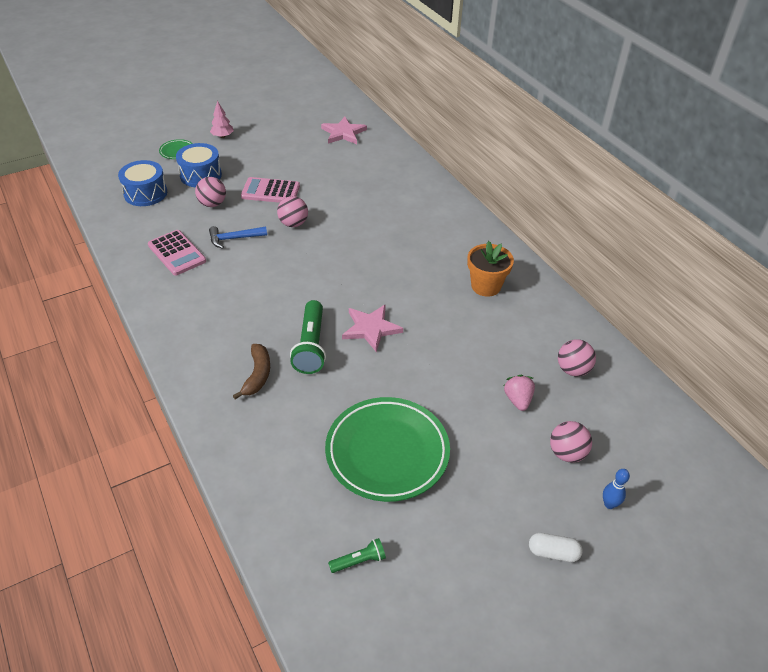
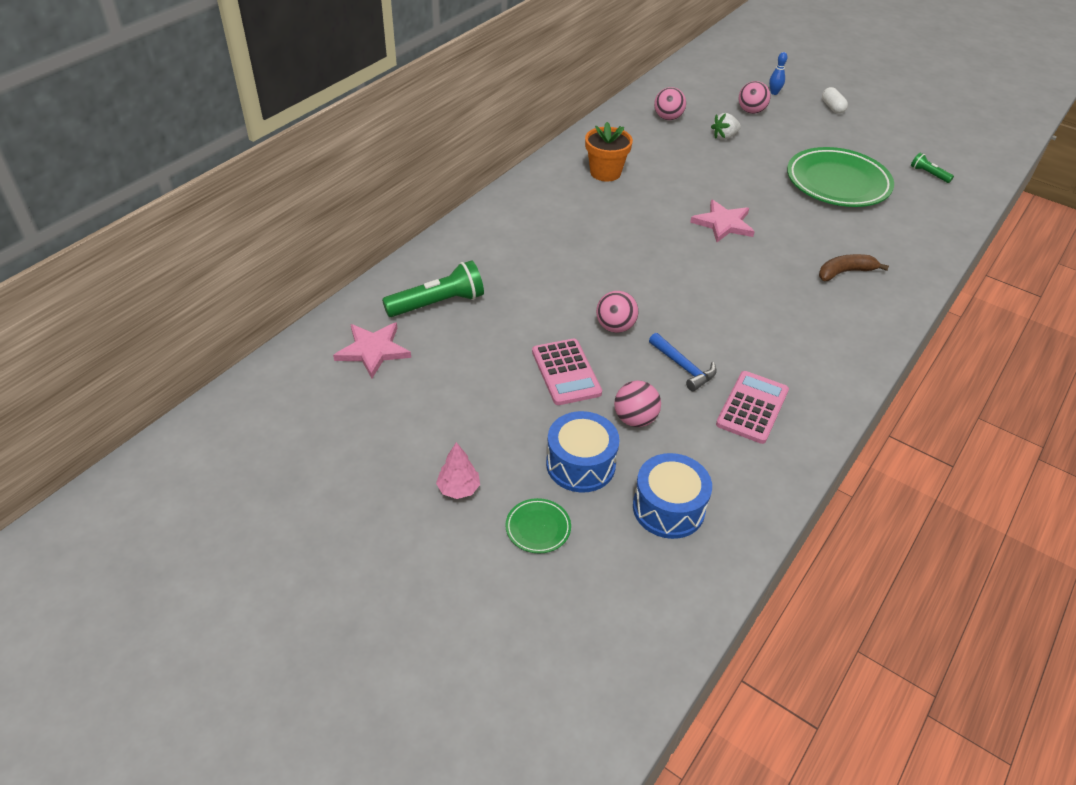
camera: 115 degrees left, 0 degrees up
green flashlight [290,300,326,374] -> green flashlight moved to [382,260,484,317]
pink strawberry [504,375,535,411] -> white strawberry [711,113,741,140]

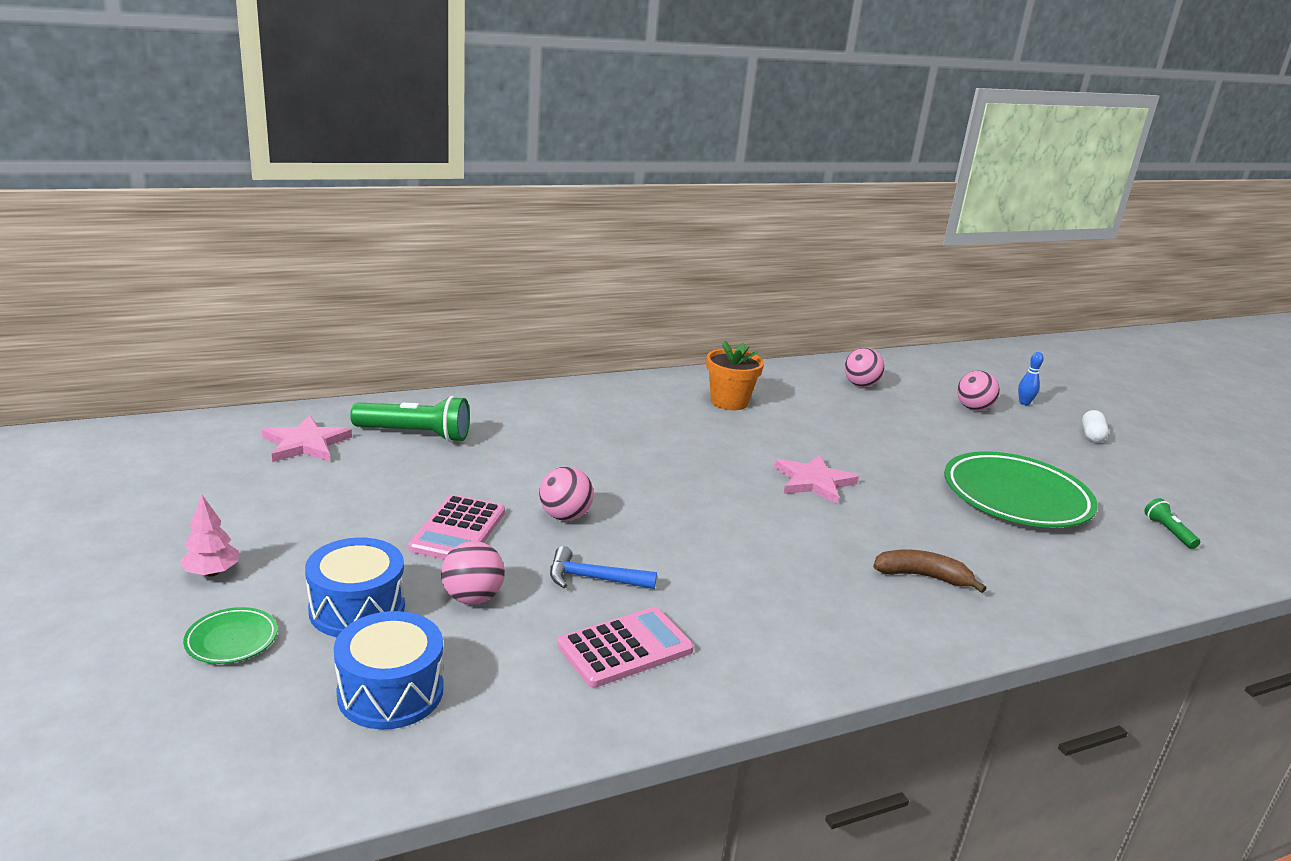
camera: 30 degrees right, 20 degrees down
blue hammer [649,333,717,391] -> blue hammer turned 105 degrees clockwise [550,546,657,589]
white strawberry [711,113,741,140] -> none

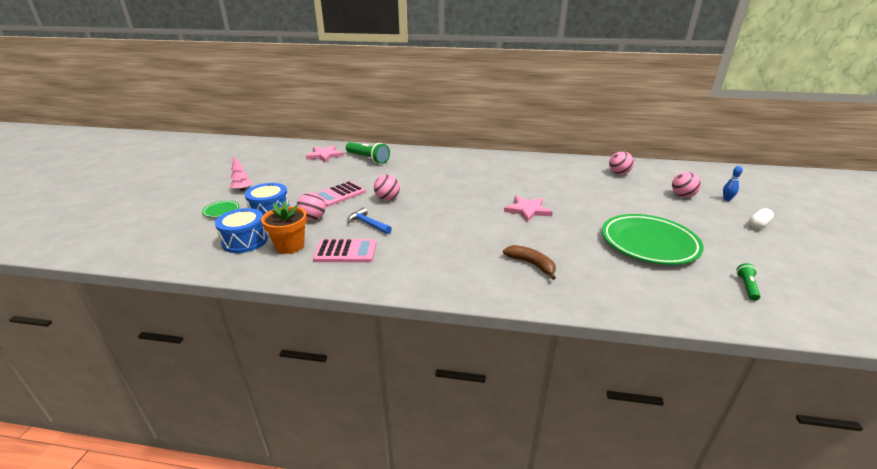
camera: 35 degrees right, 5 degrees up
orange flower pot [706,341,764,410] -> orange flower pot moved to [261,201,307,254]

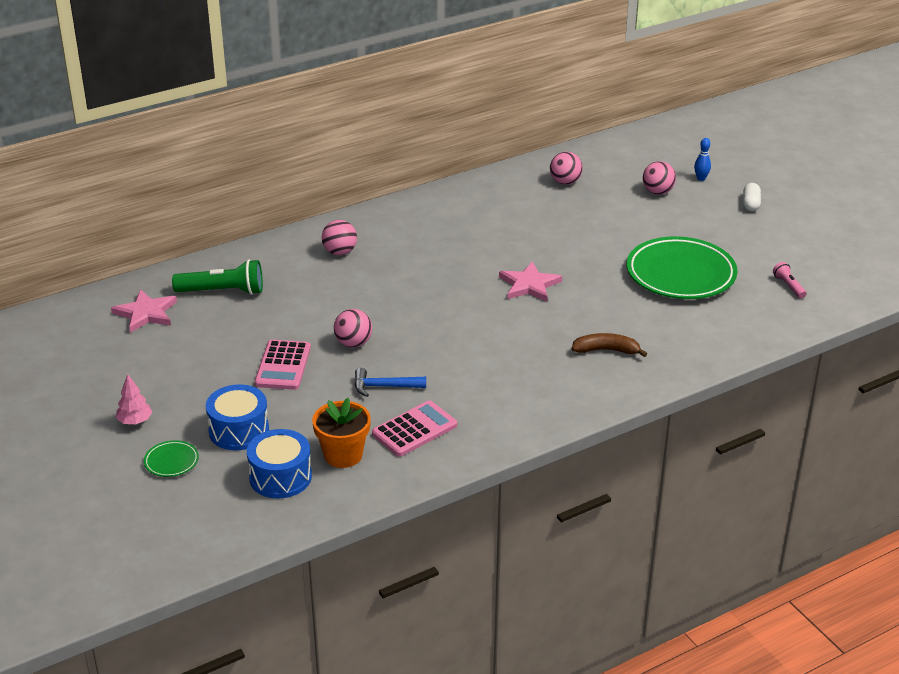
camera: 40 degrees left, 5 degrees up
pink ball [297,193,326,221] -> pink ball moved to [322,220,357,255]
green flashlight [737,263,761,301] -> pink flashlight [773,262,807,298]

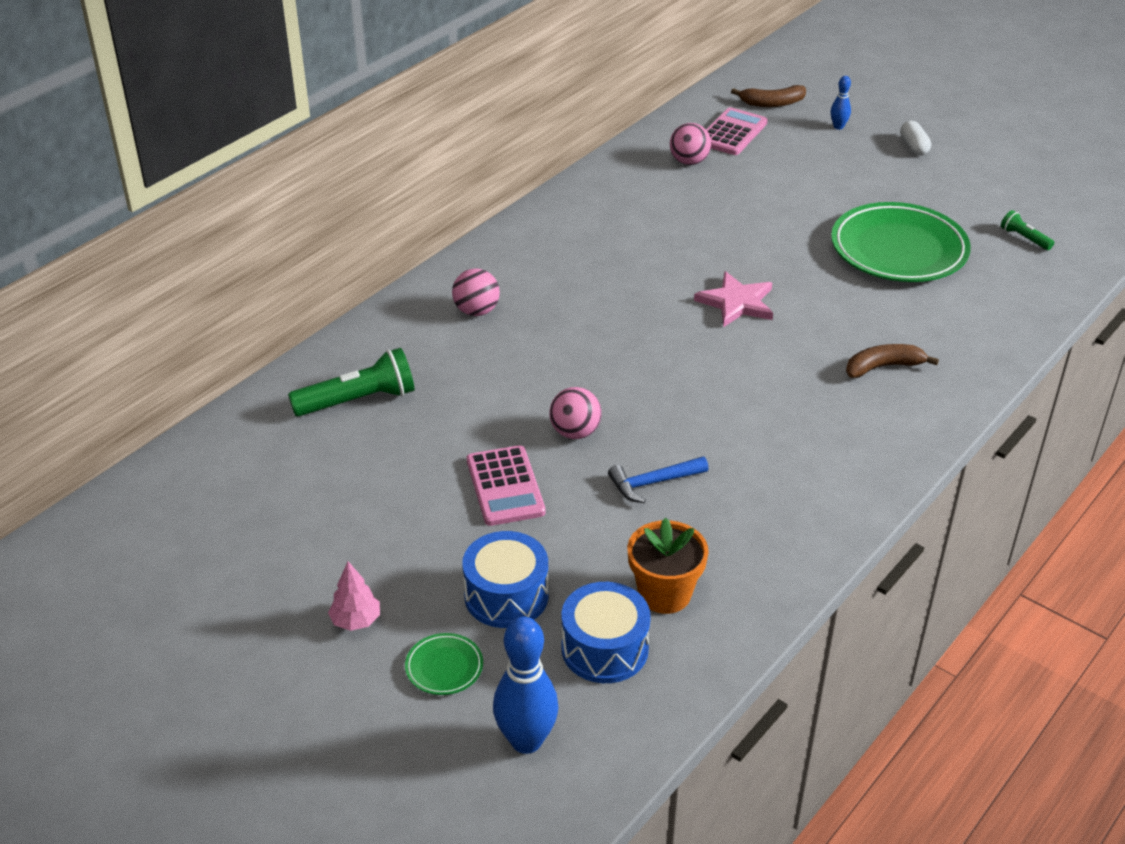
camera: 20 degrees left, 5 degrees up
pink star [111,289,177,333] -> none
pink calculator [372,400,457,457] -> pink calculator moved to [706,107,768,155]
pink ball [643,161,676,195] -> none
pink flashlight [773,262,807,298] -> green flashlight [1001,210,1054,250]
none -> blue bowling pin [493,617,559,754]
none -> brown banana [731,85,806,107]

